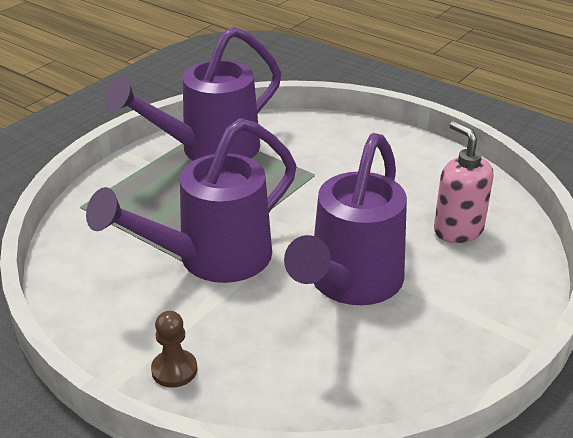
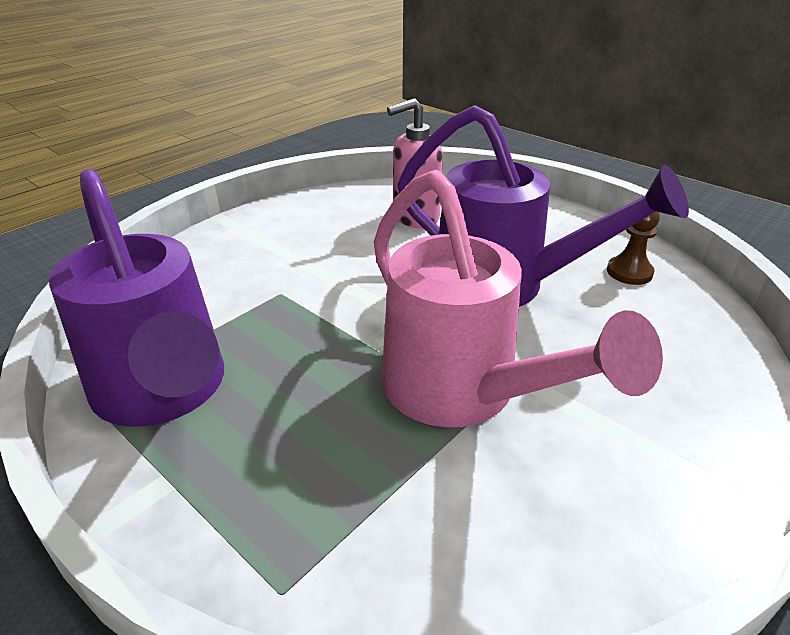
camera: 85 degrees left, 0 degrees up
purple watering can [86,118,296,283] -> pink watering can [374,169,663,427]
brown pawn [151,311,197,388] -> brown pawn moved to [607,212,660,285]

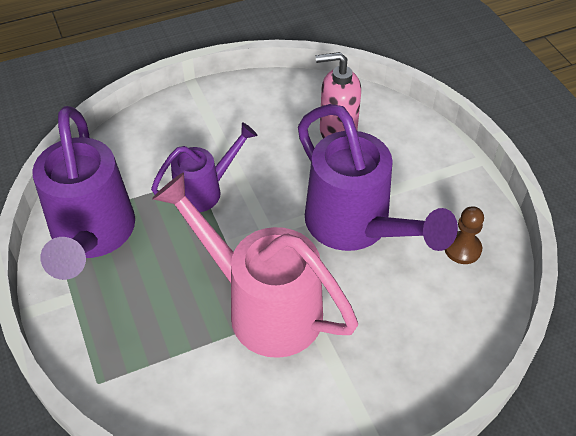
camera: 25 degrees right, 15 degrees up
pink watering can [374,169,663,427] -> pink watering can turned 135 degrees clockwise [152,173,358,358]
none -> purple watering can [151,123,258,212]

